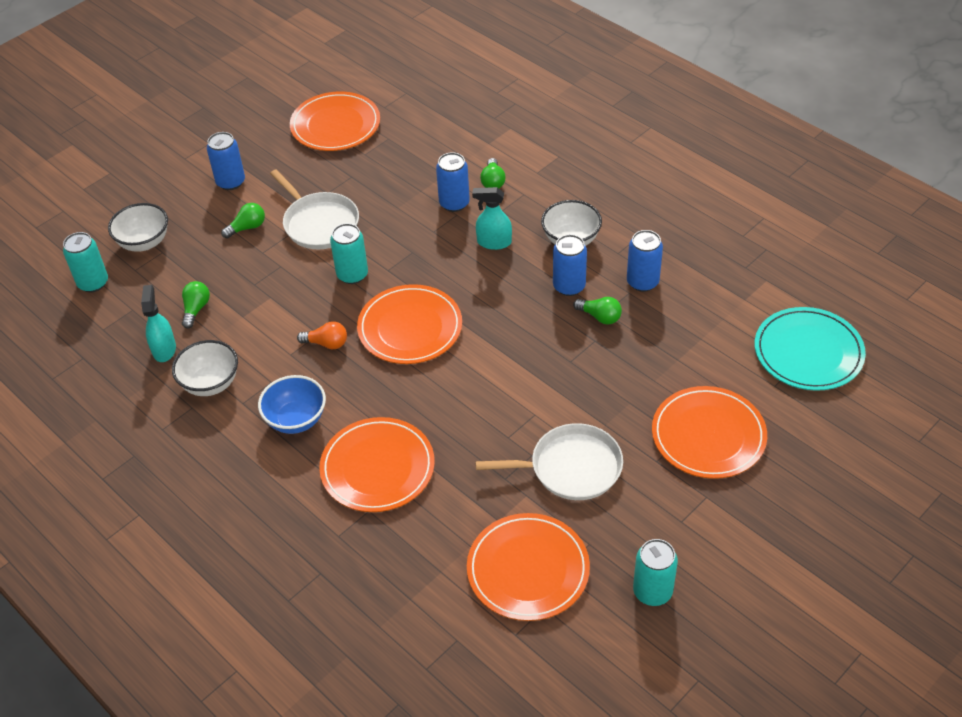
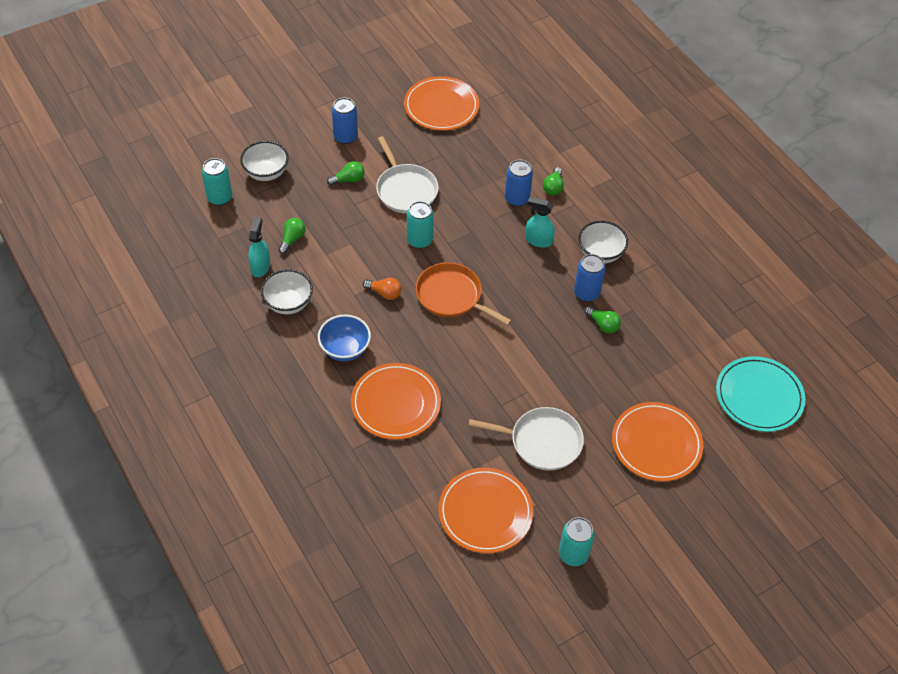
camera: 10 degrees right, 5 degrees up
orange plate [357,284,462,364] -> orange pan [416,262,512,325]
blue can [627,230,663,292] -> none

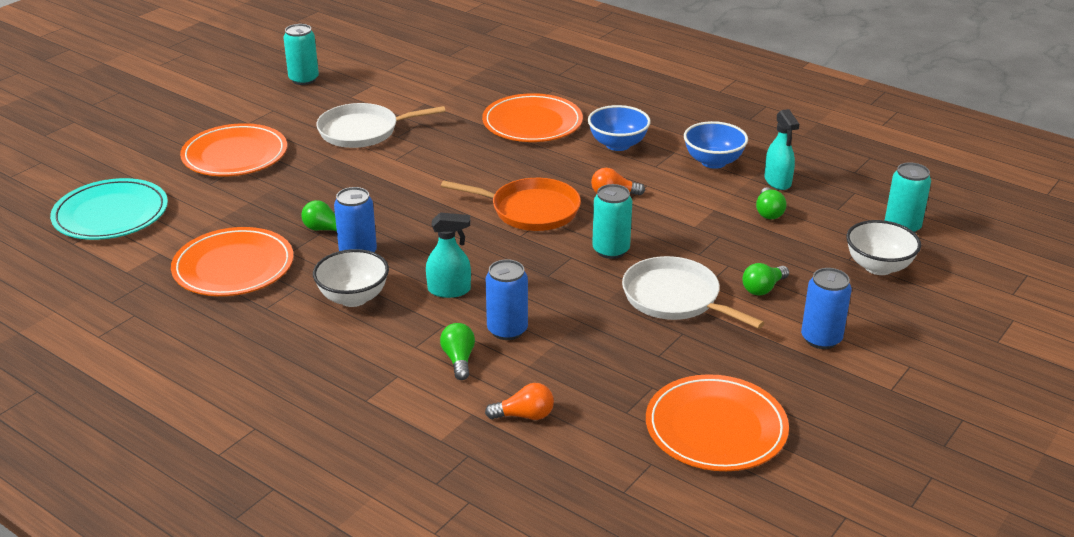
camera: 160 degrees right, 20 degrees down
white bowl [261,269,313,314] -> blue bowl [684,121,748,169]
orange plate [438,468,533,553] -> orange plate moved to [171,227,294,296]
none -> orange light bulb [485,383,554,420]

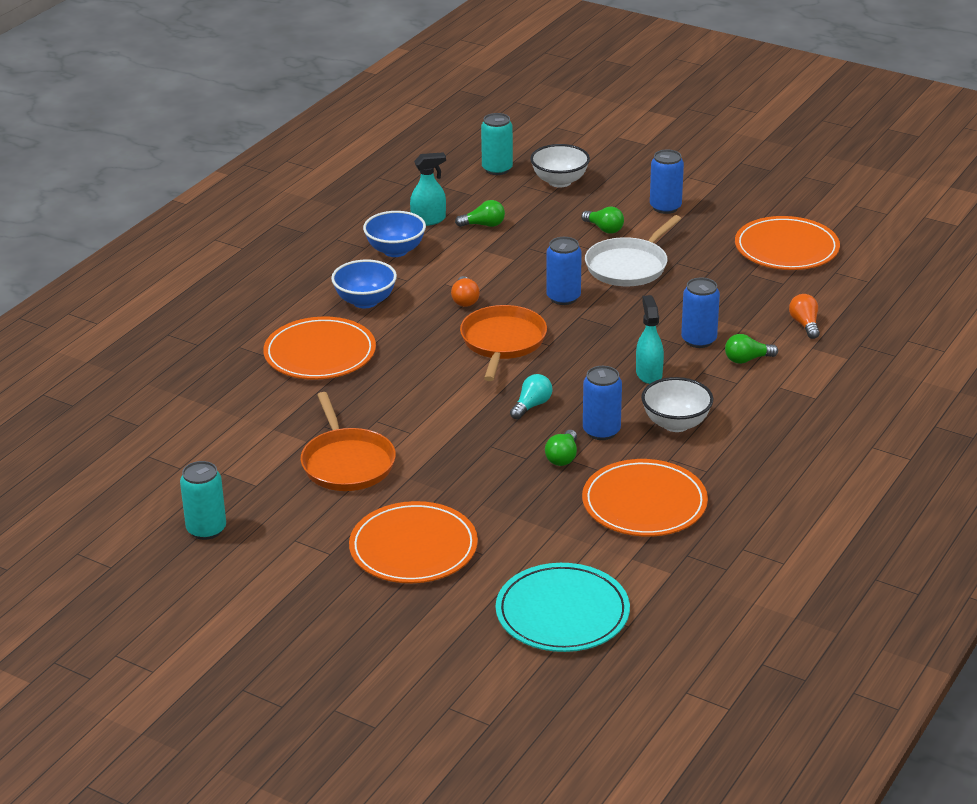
camera: 95 degrees left, 0 degrees up
white pan [316,103,445,148] -> orange pan [301,392,396,491]
turquoise can [592,184,632,259] -> blue can [546,237,582,305]
none -> turquoise light bulb [510,374,552,419]

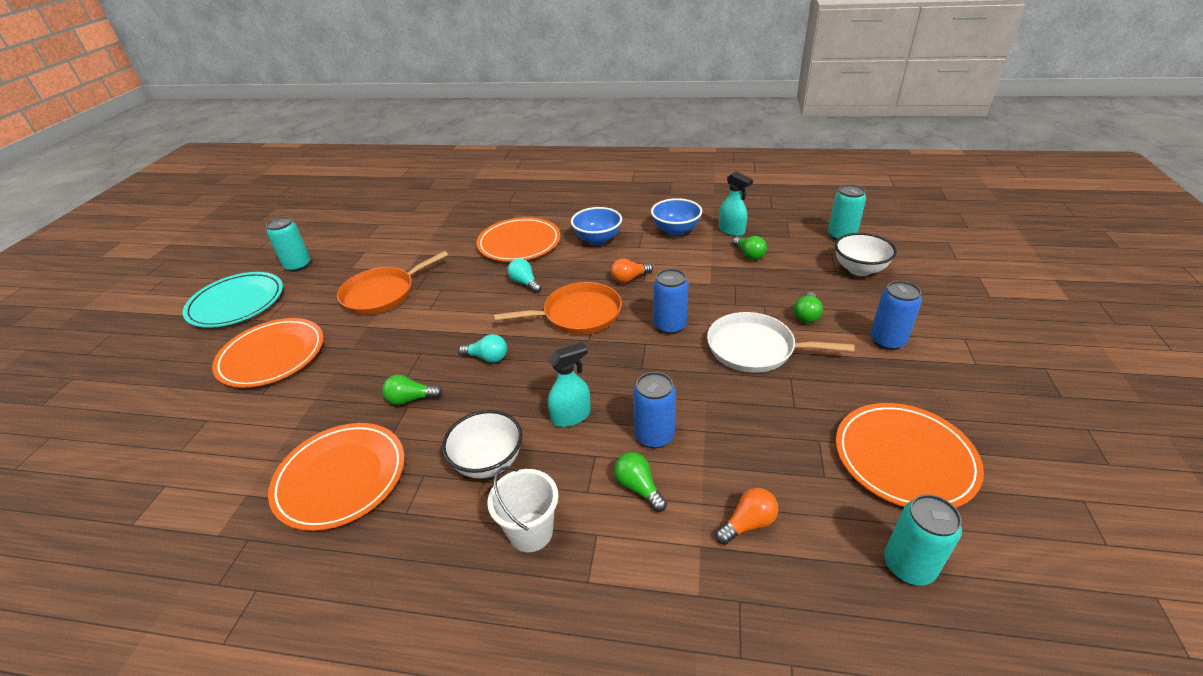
camera: 70 degrees right, 5 degrees up
turquoise plate [496,563,630,652] -> turquoise plate moved to [183,272,283,328]
blue can [583,366,622,440] -> none
none -> white bucket [488,466,558,552]
none -> turquoise light bulb [507,258,541,293]
none -> turquoise can [884,494,962,585]

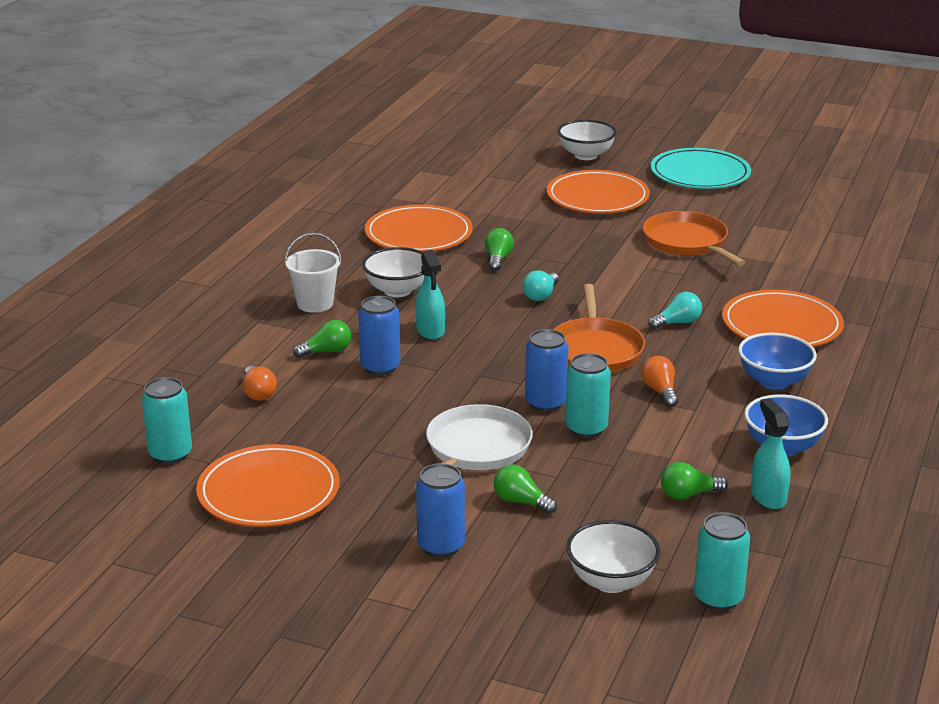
camera: 100 degrees right, 10 degrees down
turquoise can [266,217,311,272] -> turquoise can moved to [565,353,611,438]
turquoise spray bottle [719,171,753,236] -> turquoise spray bottle turned 105 degrees clockwise [751,398,790,509]
none -> white bowl [558,120,617,160]

